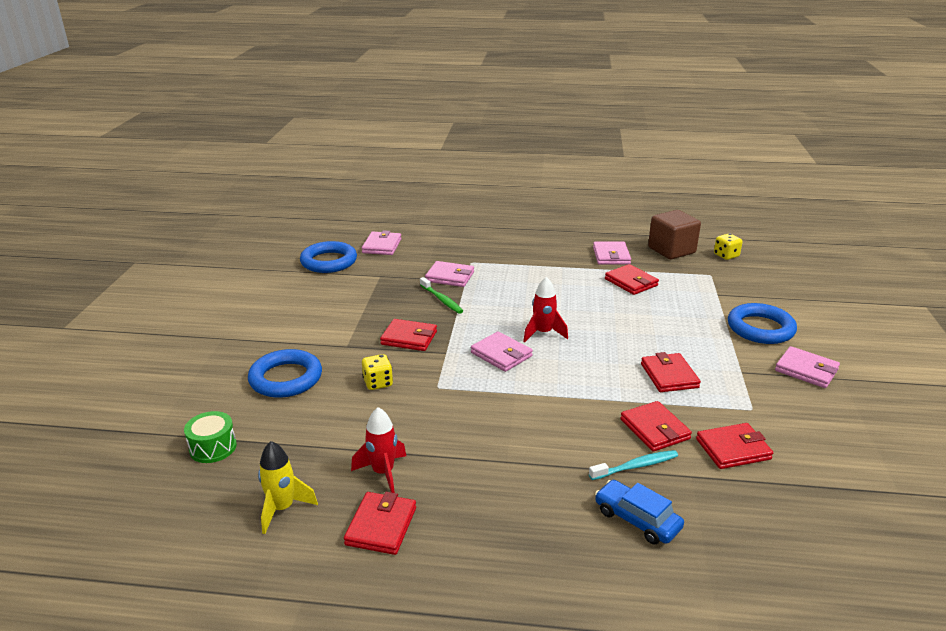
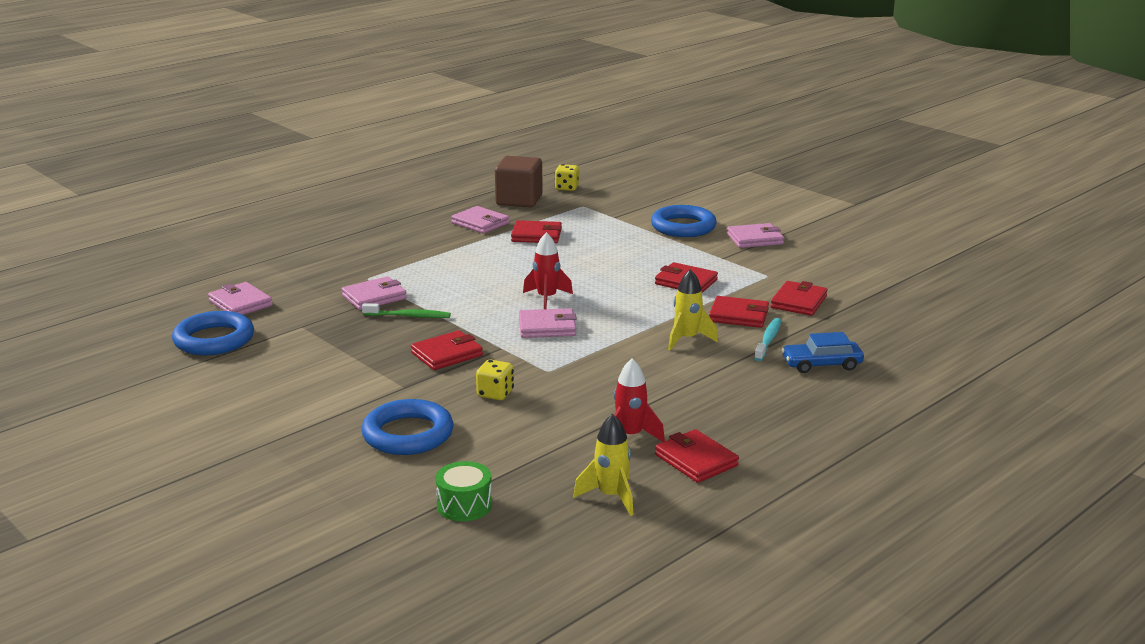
camera: 50 degrees left, 5 degrees down
none -> yellow rocket [668,269,718,351]

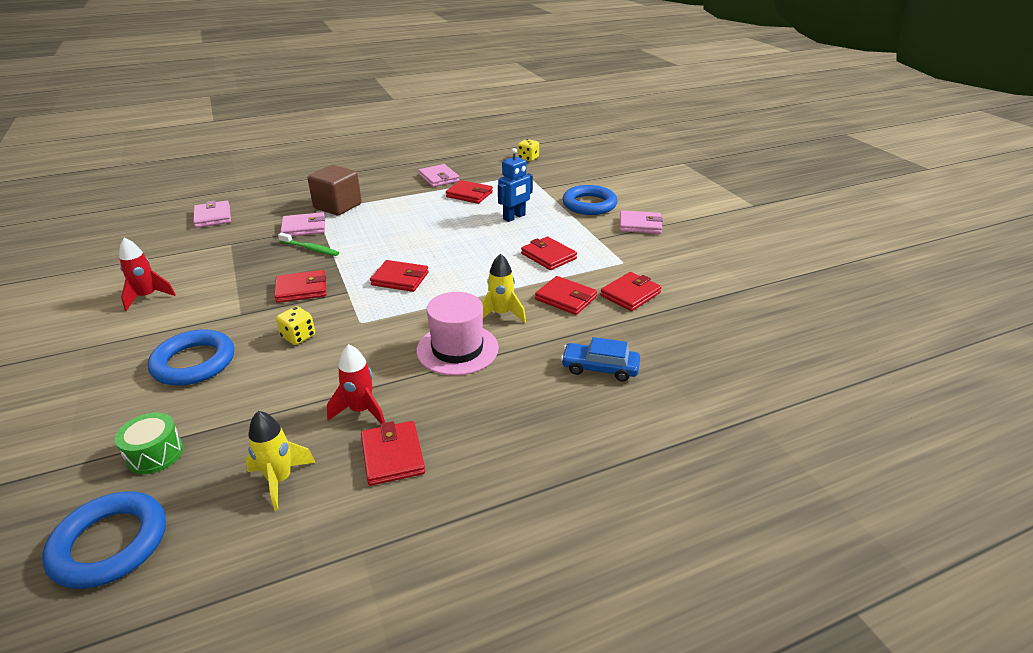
camera: 20 degrees right, 10 degrees up
blue ring [172,311,254,355] -> blue ring moved to [42,491,166,589]
brown cube [495,156,543,207] -> brown cube moved to [308,165,362,215]
pink wallet [519,308,577,338] -> red wallet [370,260,429,292]
red rocket [523,232,573,309] -> red rocket moved to [119,238,176,311]
turquoise toothbrush [754,318,781,361] -> none
none -> pink hat [416,292,499,376]
none -> blue robot [498,148,533,222]

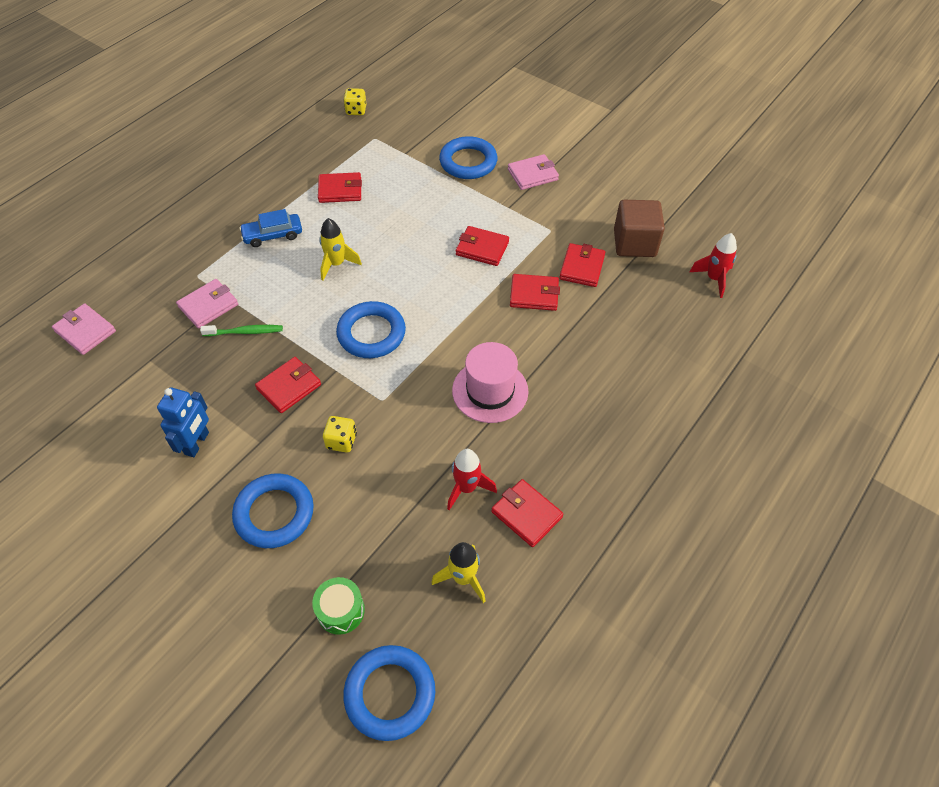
camera: 30 degrees left, 20 degrees up
red rocket [119,238,176,311] -> red rocket moved to [690,233,737,298]
brown cube [308,165,362,215] -> brown cube moved to [614,200,665,257]
red wallet [370,260,429,292] -> blue ring [336,301,406,358]
pink wallet [418,164,459,187] -> none
yellow rocket [482,253,526,323] -> yellow rocket moved to [319,218,362,280]
blue robot [498,148,533,222] -> blue robot moved to [157,388,209,457]
blue car [561,337,640,381] -> blue car moved to [239,209,302,247]

